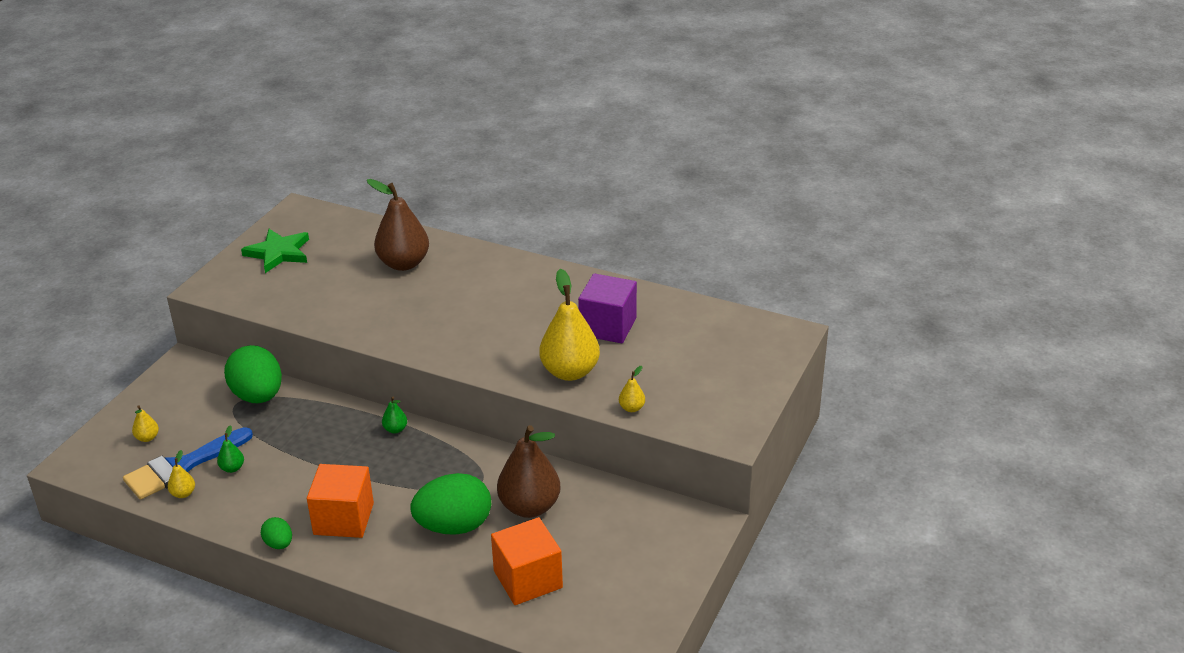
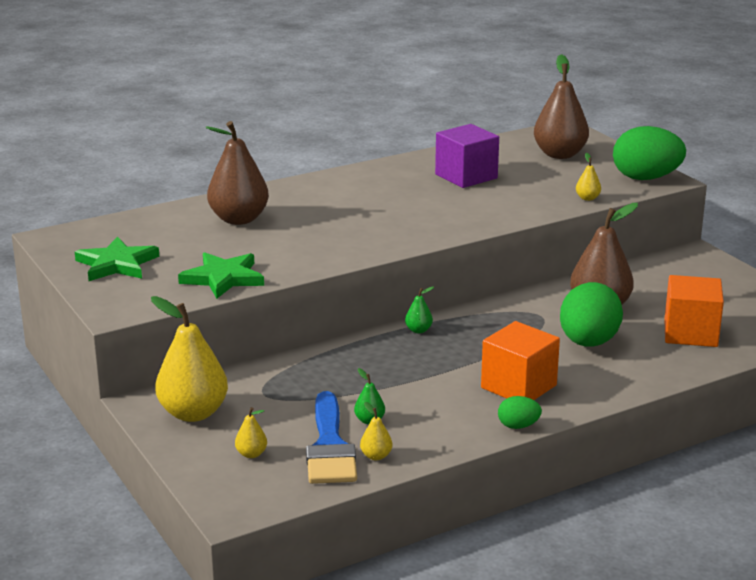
camera: 55 degrees left, 10 degrees down
green egg [224,345,282,403] -> green egg moved to [613,126,686,180]
yellow pear [539,269,600,381] -> yellow pear moved to [151,296,228,422]
none -> green star [178,252,264,299]
none -> brown pear [534,54,589,159]

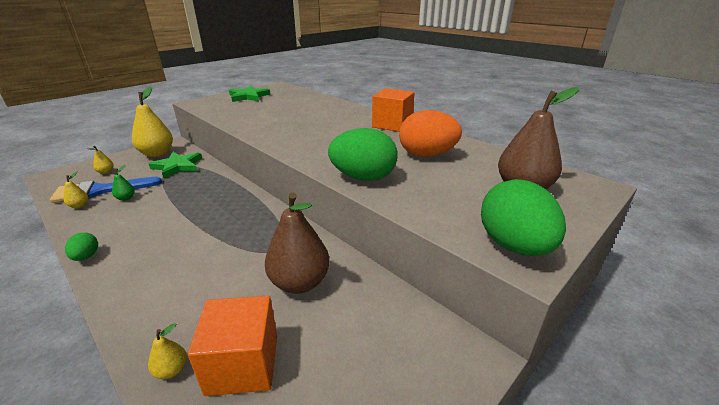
camera: 75 degrees right, 5 degrees up
green star [178,252,264,299] -> green star moved to [149,152,202,178]
brown pear [206,121,269,225] -> none
green pear [405,286,434,333] -> none
purple cube [435,124,499,188] -> orange egg [399,110,462,157]
orange cube [481,321,560,400] -> orange cube moved to [372,88,415,132]
green egg [560,282,623,347] -> green egg moved to [328,128,397,181]
yellow pear [576,153,601,201] -> yellow pear moved to [148,323,187,379]

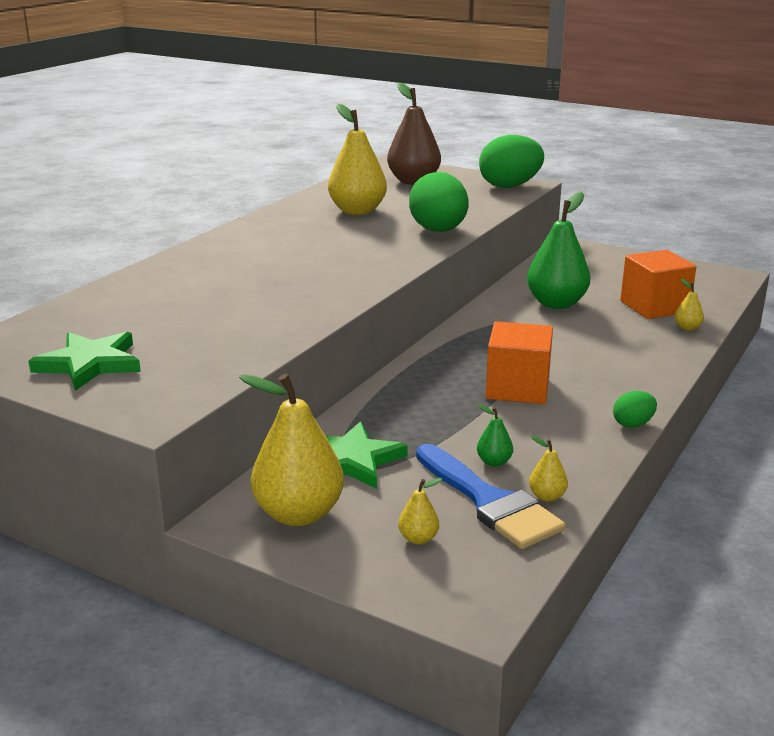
camera: 105 degrees left, 5 degrees down
brown pear [265,192,330,294] -> green pear [527,192,590,309]
orange cube [372,88,415,132] -> orange cube moved to [486,321,553,404]
orange egg [399,110,462,157] -> yellow pear [328,104,387,215]

